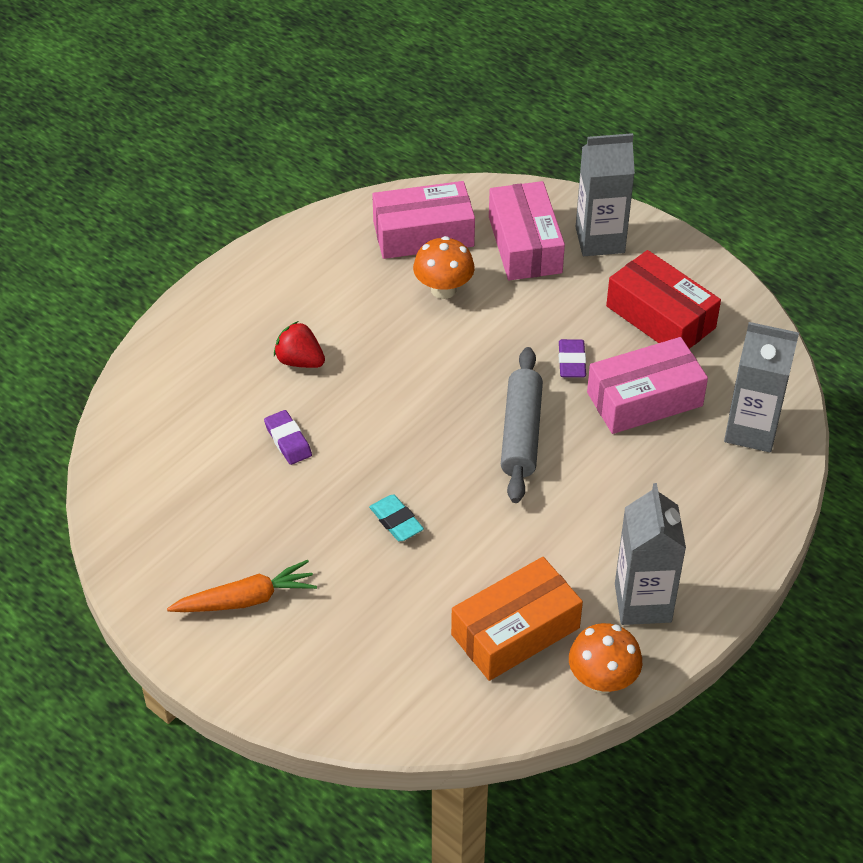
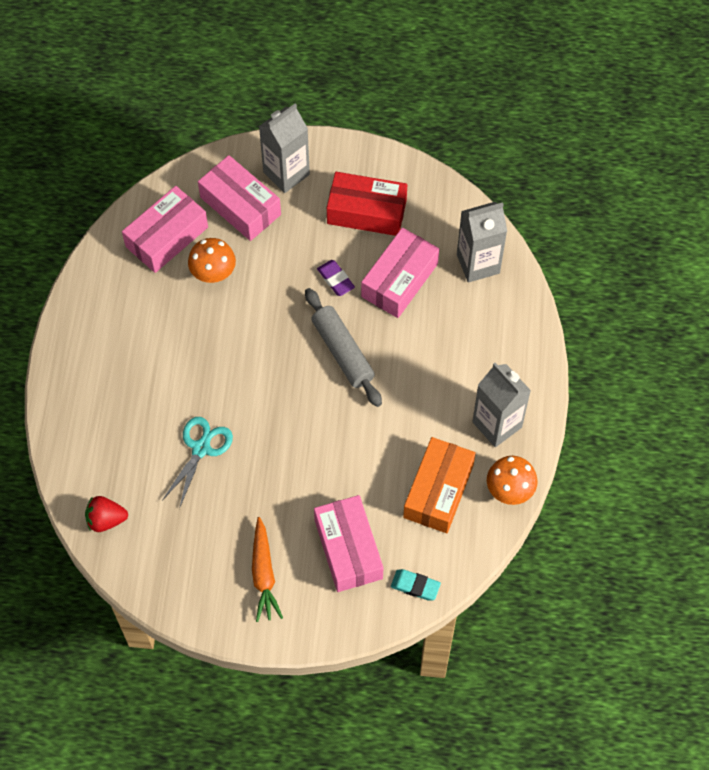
camera: 35 degrees left, 15 degrees up
orange carrot [167,560,317,612] -> orange carrot turned 135 degrees clockwise [252,517,283,622]
purple eraser [264,410,312,465] -> turquoise scissors [162,417,233,509]
red strawberry [274,321,325,368] -> red strawberry moved to [85,496,128,532]
turquoise eraser [369,495,424,542] -> turquoise eraser moved to [391,569,441,601]
none -> pink box [314,495,383,592]

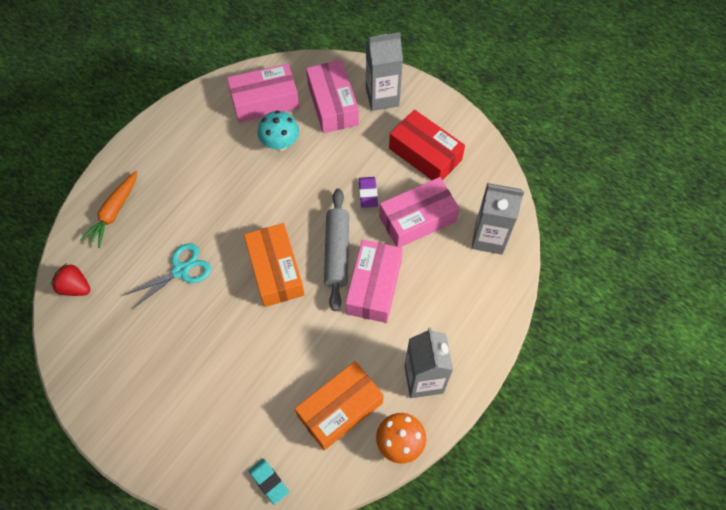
camera: 30 degrees right, 0 degrees up
orange mushroom [188,238,236,283] -> turquoise mushroom [258,110,299,151]
orange carrot [252,517,283,622] -> orange carrot moved to [80,171,137,248]
pink box [314,495,383,592] -> pink box moved to [345,240,403,323]
none -> orange box [244,223,305,307]

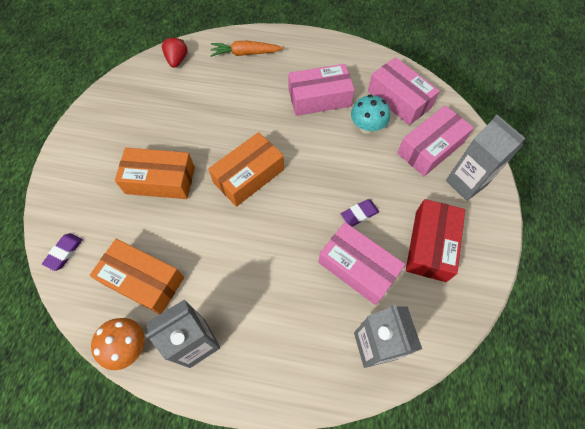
camera: 65 degrees right, 0 degrees up
turquoise scissors [124,243,211,309] -> none
turquoise eraser [248,458,289,505] -> purple eraser [42,233,83,271]
grey rolling pin [324,188,349,311] -> none
pink box [345,240,403,323] -> pink box moved to [288,64,355,116]
none -> orange box [115,148,195,199]

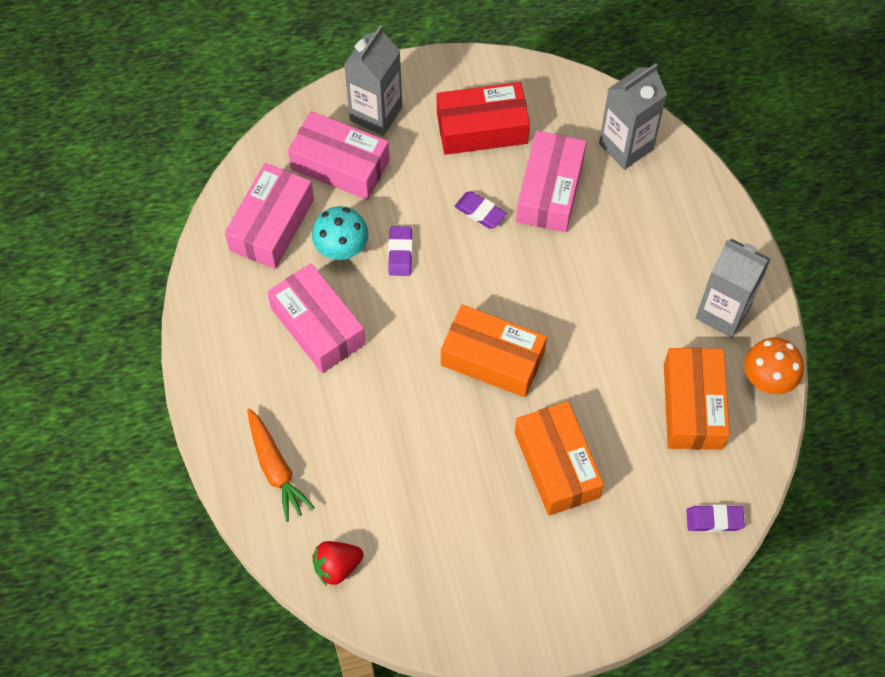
camera: 115 degrees left, 0 degrees up
none -> purple eraser [388,226,412,276]

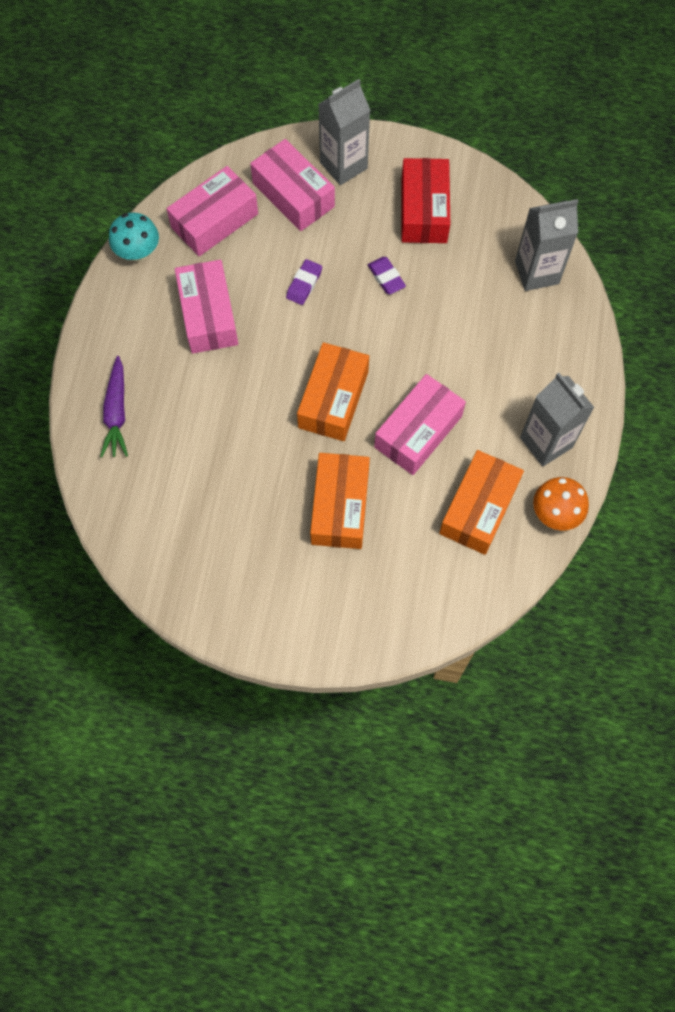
camera: 25 degrees right, 5 degrees up
orange carrot [247,408,315,522] -> purple carrot [100,356,128,458]
turquoise mushroom [312,206,369,260] -> turquoise mushroom moved to [109,213,159,262]
red strawberry [313,541,364,586] -> none
red box [437,82,530,155] -> red box turned 75 degrees clockwise [402,158,450,243]
orange box [441,305,547,397] -> orange box turned 60 degrees clockwise [297,342,369,441]
pink box [516,131,586,232] -> pink box moved to [374,374,466,475]
purple eraser [686,504,745,532] -> none

